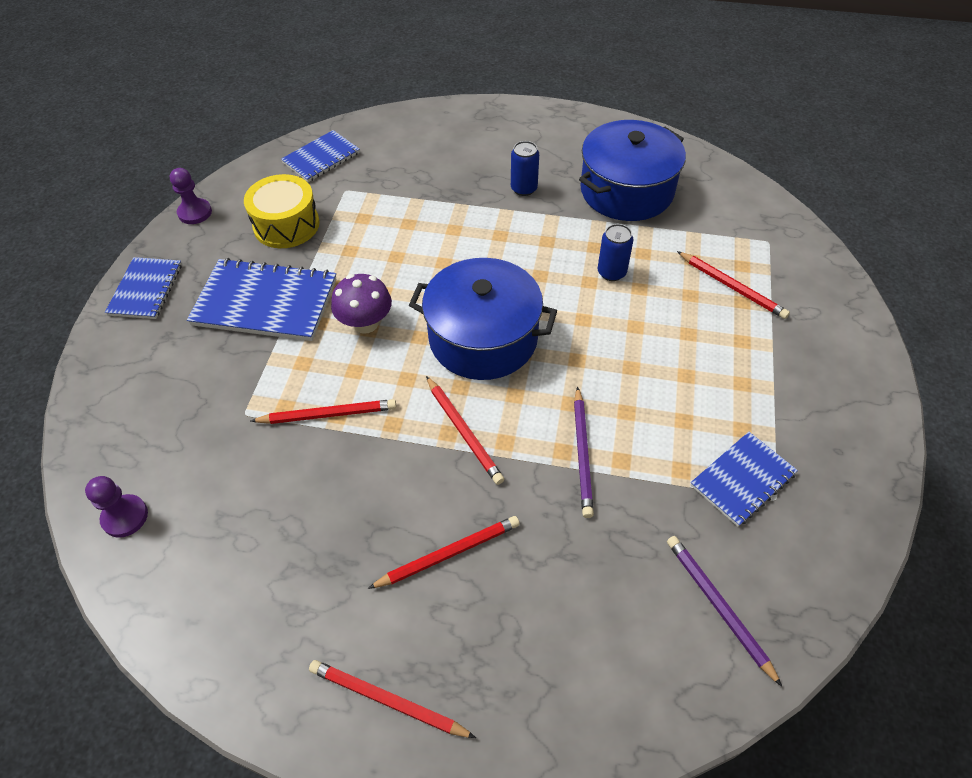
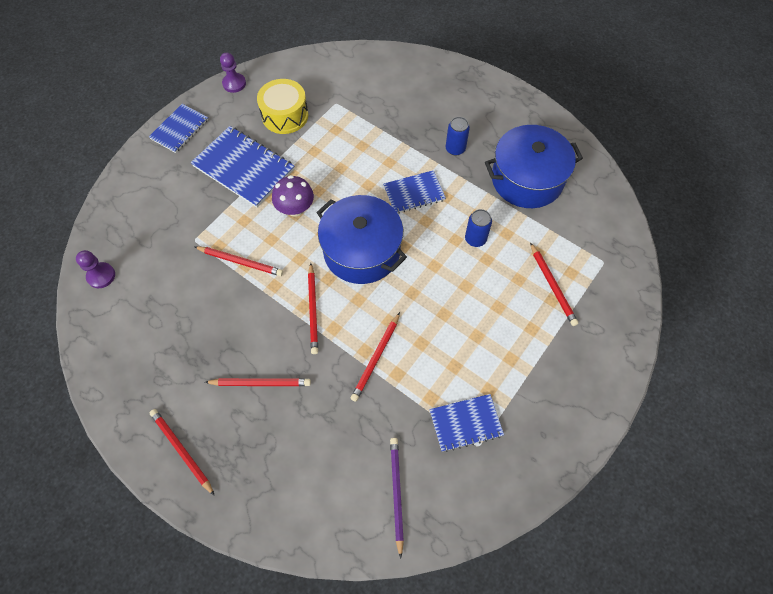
camera: 25 degrees right, 10 degrees up
blue notebook [281,130,360,182] -> blue notebook moved to [383,170,446,214]
purple pencil [574,386,594,518] -> red pencil [350,312,400,402]

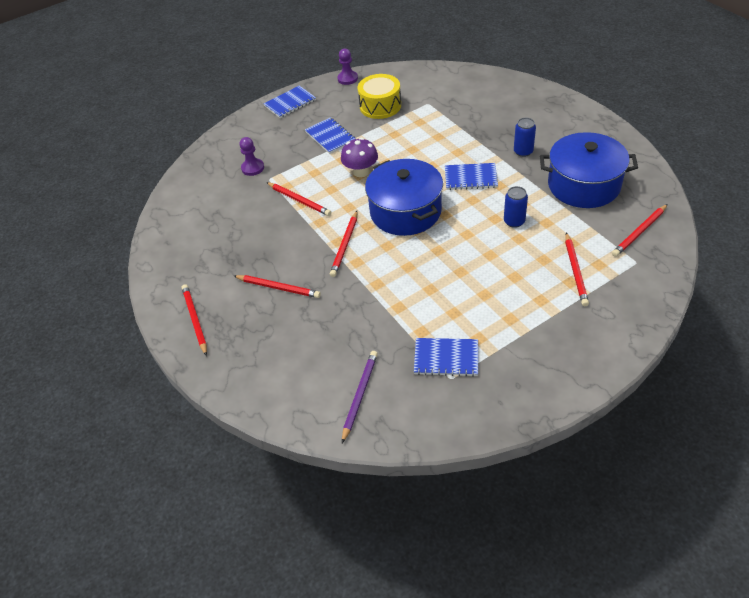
camera: 25 degrees right, 15 degrees down
purple pawn [76,250,115,288] -> purple pawn moved to [239,137,264,176]
blue notebook [191,126,294,207] -> blue notebook [305,117,356,154], size x0.61
red pencil [350,312,400,402] -> red pencil moved to [612,204,668,257]

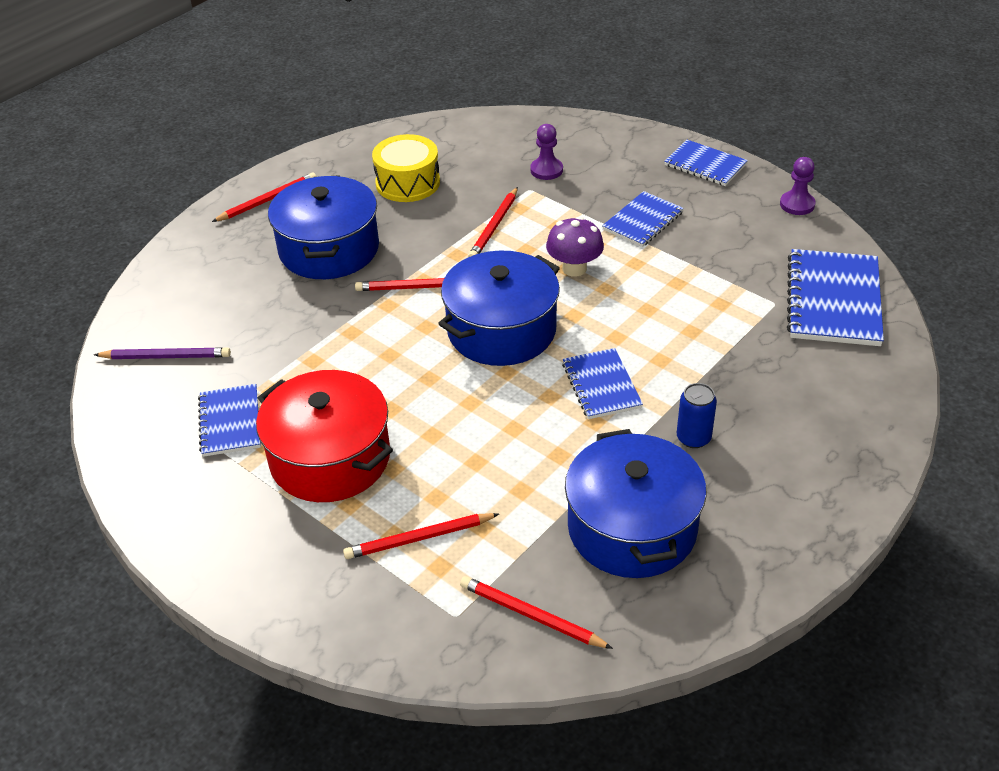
camera: 70 degrees right, 5 degrees down
red pencil [234,275,321,298] -> blue pot [268,175,379,279]
yellow drum [358,74,401,119] -> yellow drum moved to [372,134,440,202]
blue can [504,186,528,228] -> none
none -> red pot [256,370,393,502]
none -> blue notebook [787,249,884,346]

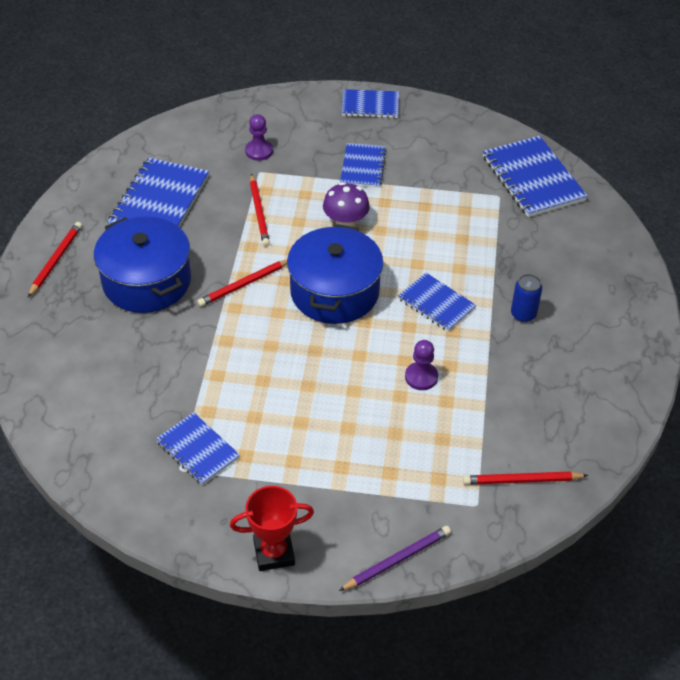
camera: 35 degrees left, 5 degrees up
purple pencil [94,347,231,359] -> purple pencil moved to [339,526,451,591]
red pot [256,370,393,502] -> none
red pencil [343,513,499,559] -> none
yellow drum [372,134,440,202] -> blue notebook [108,157,209,227]
blue pot [565,429,707,578] -> none
purple pawn [780,157,815,215] -> purple pawn moved to [405,340,438,390]
none -> red trophy [230,486,314,571]

